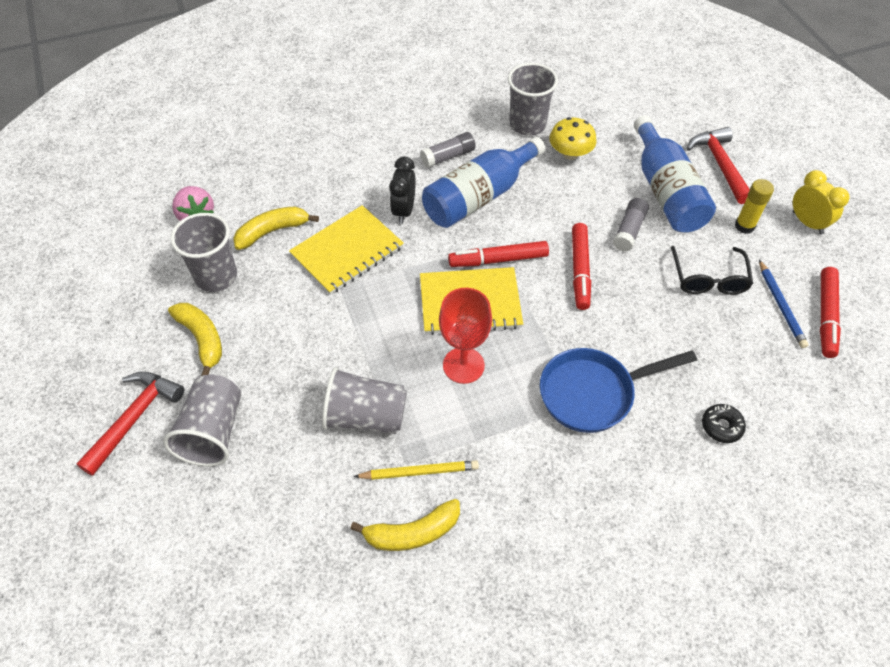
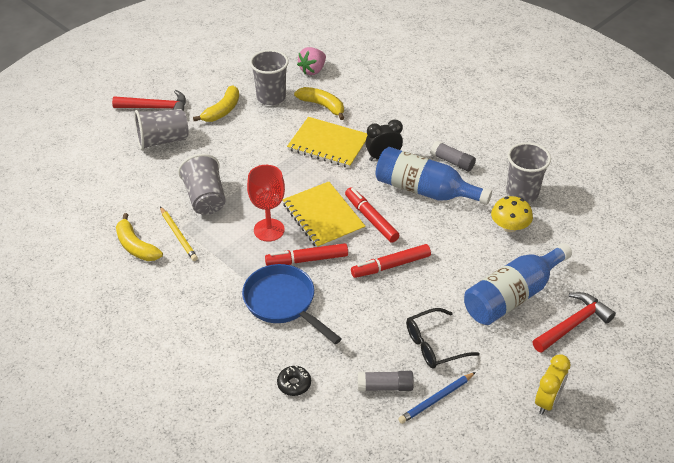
camera: 65 degrees right, 10 degrees down
grey glue stick [613,198,649,252] -> grey glue stick moved to [358,371,414,391]
yellow glue stick [735,179,774,234] -> none
red marker [820,267,841,358] -> red marker moved to [265,243,348,266]

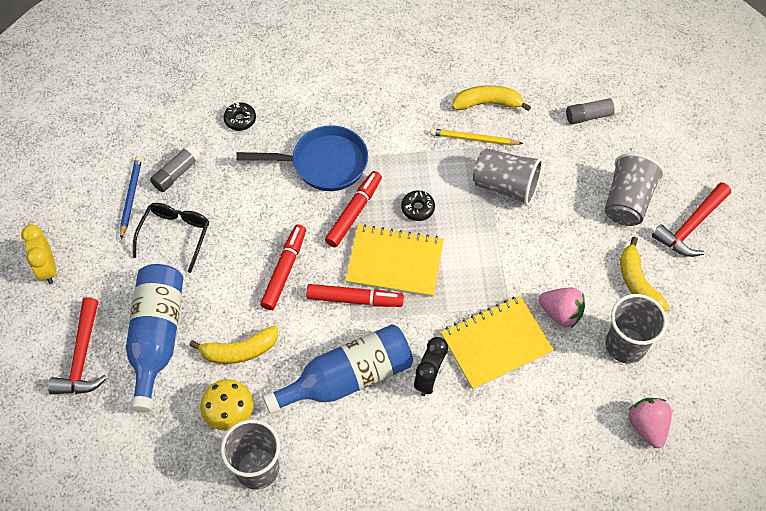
camera: 130 degrees right, 15 degrees up
red goblet [247,165,285,242] -> black donut [401,190,435,221]
yellow banana [294,87,344,120] -> yellow banana moved to [189,326,278,364]
grey glue stick [430,140,476,172] -> grey glue stick moved to [566,97,621,124]
none -> pink strawberry [538,288,585,328]

